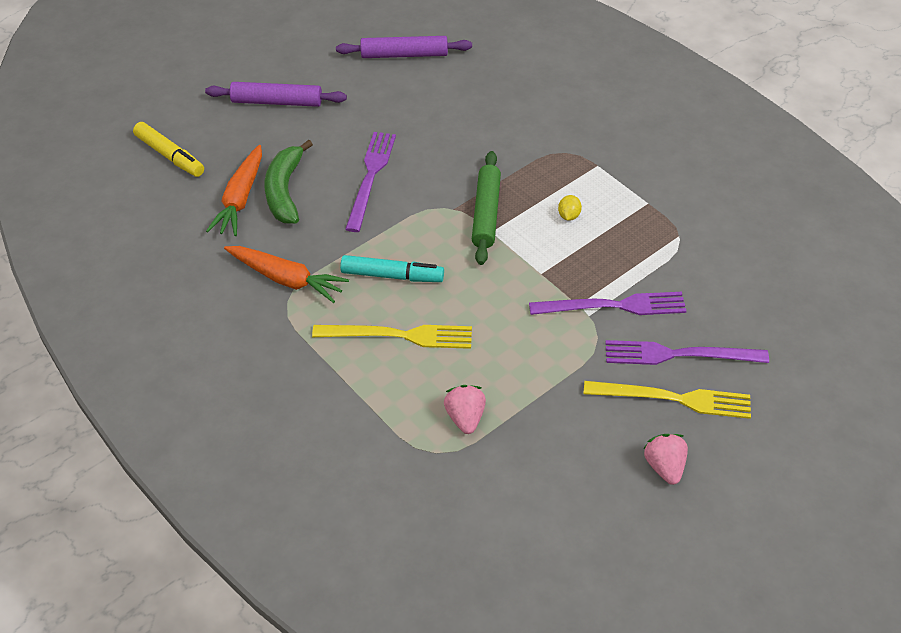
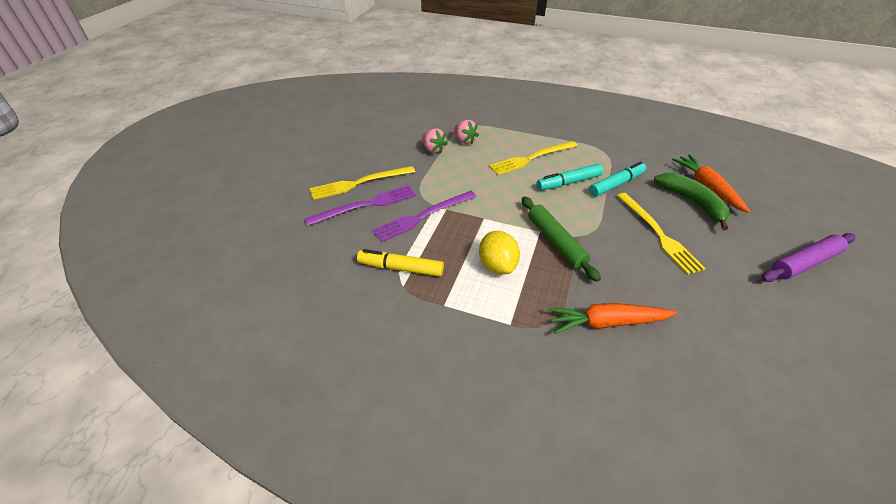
camera: 150 degrees right, 5 degrees down
yellow marker [133,122,204,177] -> yellow marker moved to [357,249,444,277]
orange carrot [224,246,349,303] -> orange carrot moved to [548,303,677,334]
purple rolling pin [336,36,472,58] -> none
purple fork [345,132,396,232] -> yellow fork [617,193,706,275]
yellow lemon [558,195,582,221] -> yellow lemon [479,231,520,274], size x1.91
pink strawberry [643,434,688,485] -> pink strawberry moved to [422,128,448,153]
none -> turquoise marker [589,162,646,197]

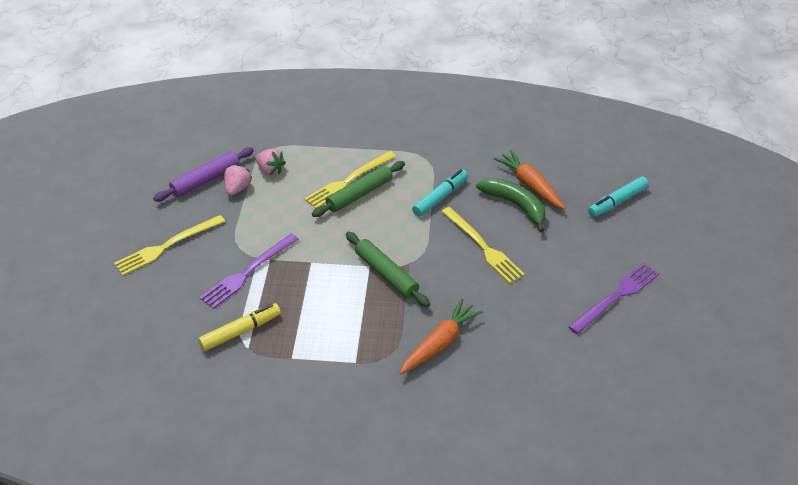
camera: 15 degrees left, 0 degrees up
purple fork [305,185,416,226] -> purple fork moved to [568,263,659,334]
yellow marker [357,249,444,277] -> yellow marker turned 150 degrees clockwise [198,303,281,351]
pink strawberry [422,128,448,153] -> pink strawberry turned 105 degrees counterclockwise [224,164,253,196]
yellow lemon [479,231,520,274] -> none
turquoise marker [537,164,603,190] -> turquoise marker moved to [588,176,649,217]
orange carrot [548,303,677,334] -> orange carrot turned 150 degrees clockwise [400,299,483,374]
purple rolling pin [761,233,856,282] -> purple rolling pin moved to [153,147,254,202]
none -> green rolling pin [312,161,405,217]

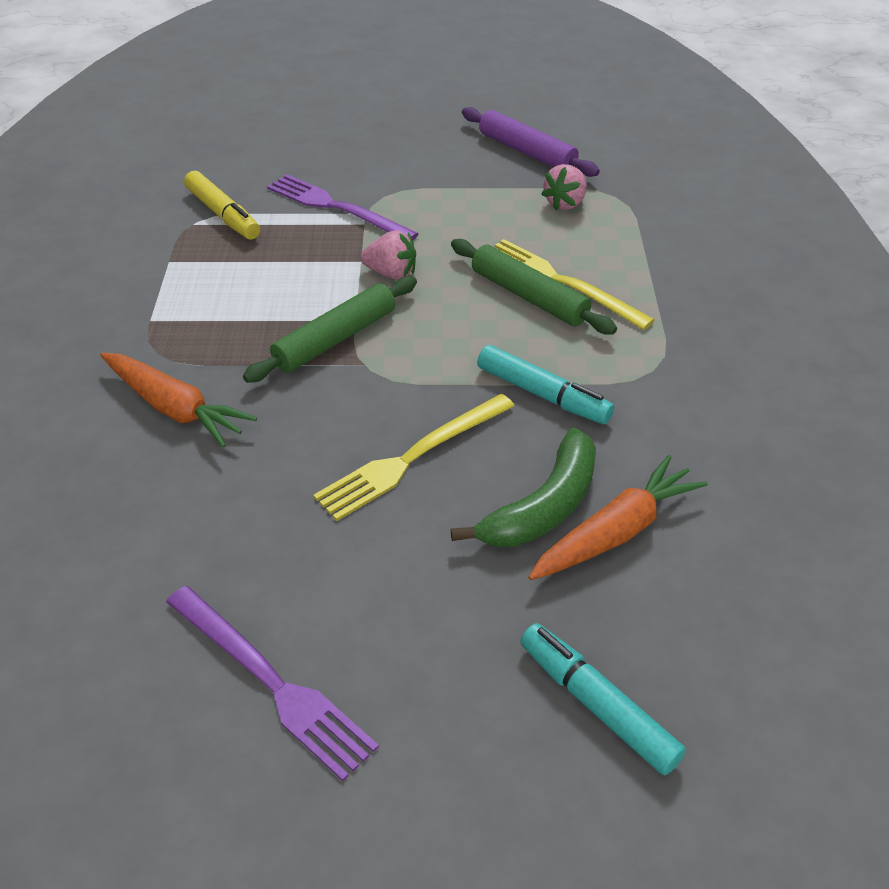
camera: 85 degrees right, 0 degrees up
yellow fork [114,215,225,276] -> none
pink strawberry [224,164,253,196] -> pink strawberry moved to [361,230,416,280]

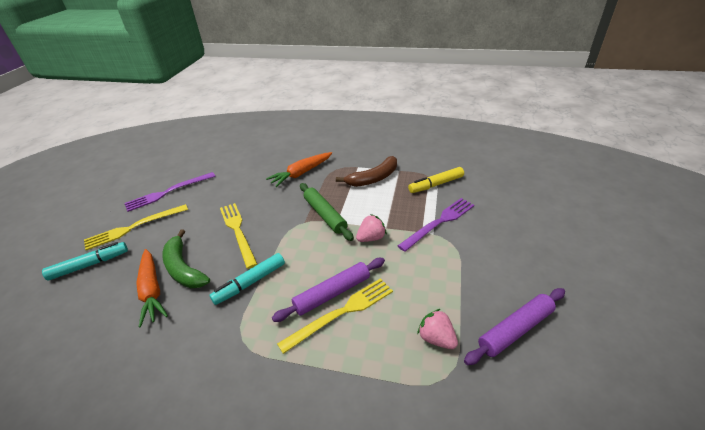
camera: 105 degrees right, 5 degrees down
pink strawberry [361,230,416,280] -> pink strawberry turned 150 degrees counterclockwise [356,214,387,242]
green rolling pin [451,239,617,335] -> purple rolling pin [272,258,385,322]
none -> yellow fork [84,204,188,250]
none -> brown banana [336,156,397,187]

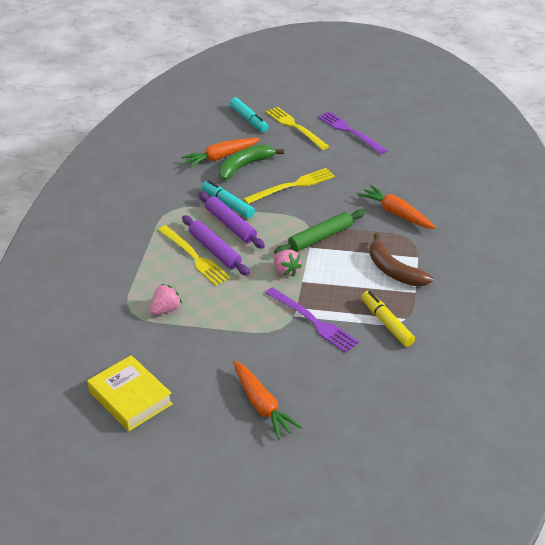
camera: 85 degrees right, 0 degrees up
purple rolling pin [464,288,565,365] -> purple rolling pin moved to [199,192,265,249]
none -> yellow book [87,355,173,432]
none -> orange carrot [233,361,302,439]

